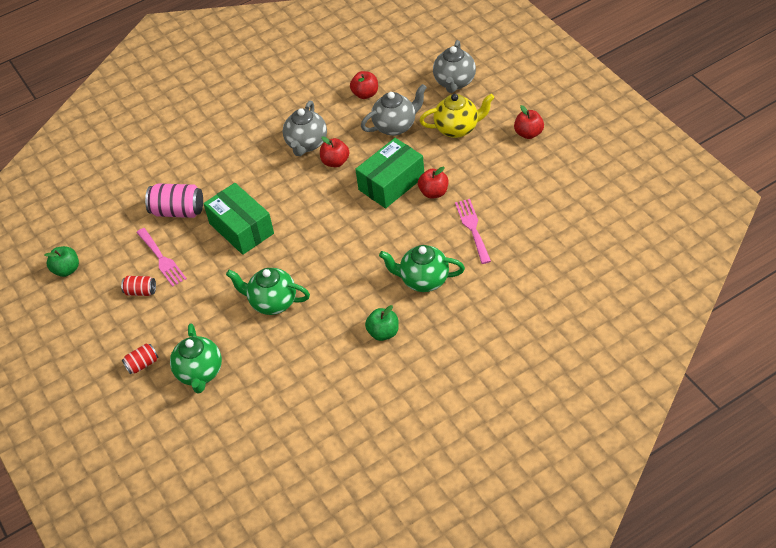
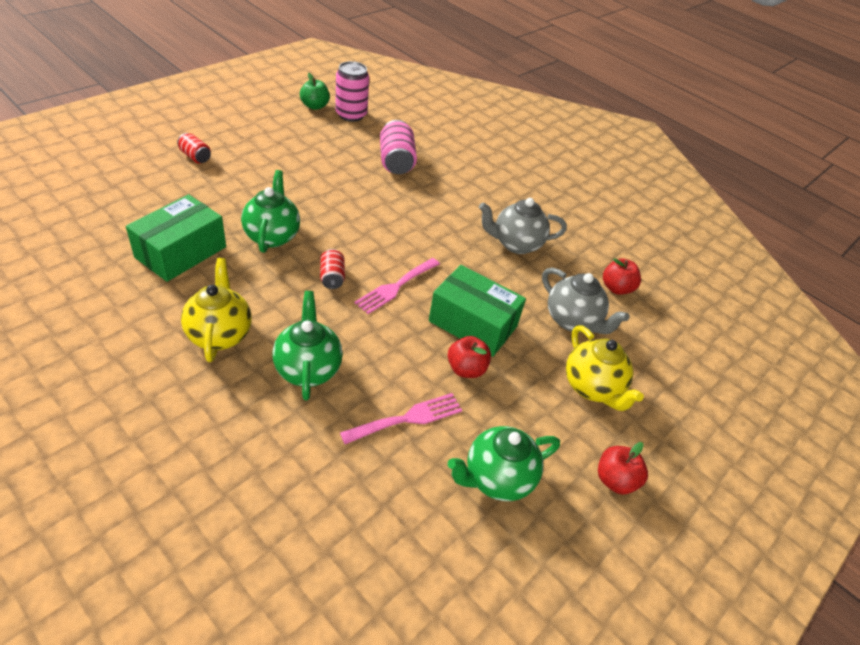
camera: 65 degrees right, 5 degrees down
red can [121,276,156,296] -> red can moved to [320,249,345,289]
pink fork [136,228,187,287] -> pink fork moved to [354,258,440,314]
green teapot [170,323,222,394] -> green teapot moved to [448,426,560,501]
green box [203,183,274,255] -> green box moved to [126,194,226,282]
red apple [320,136,349,167] -> none
green apple [365,305,399,341] -> yellow teapot [181,258,252,362]
grey teapot [433,40,476,93] -> none
none -> pink can [335,61,369,122]

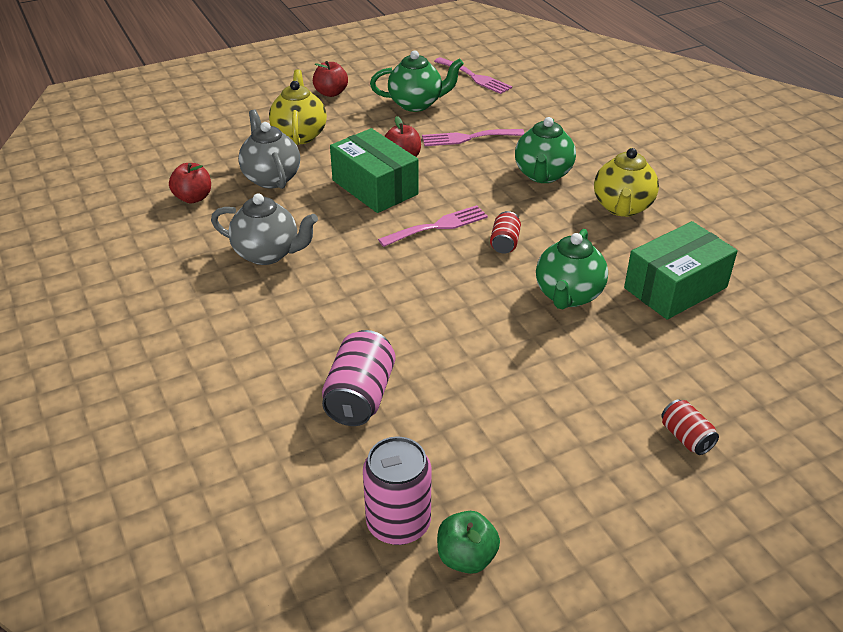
camera: 155 degrees left, 5 degrees down
none -> pink fork [434,57,512,94]

